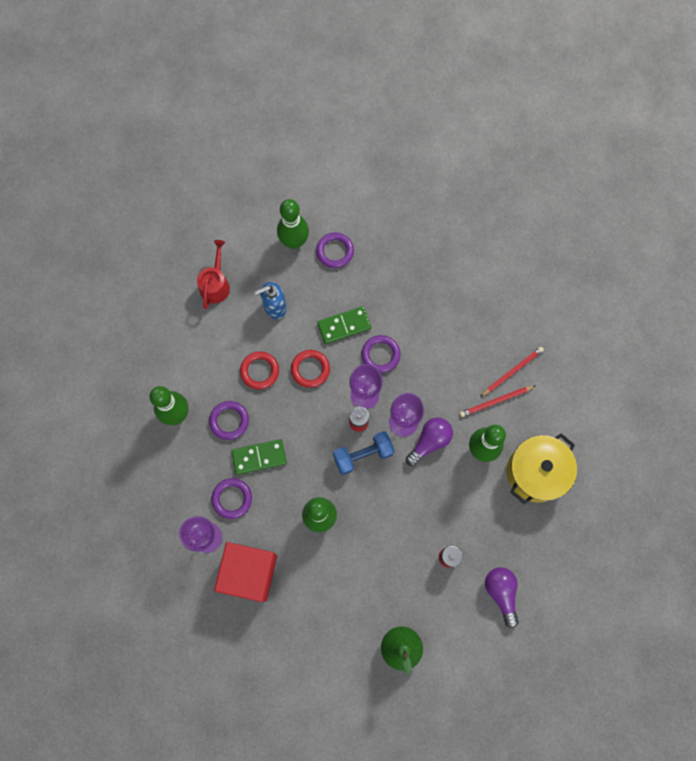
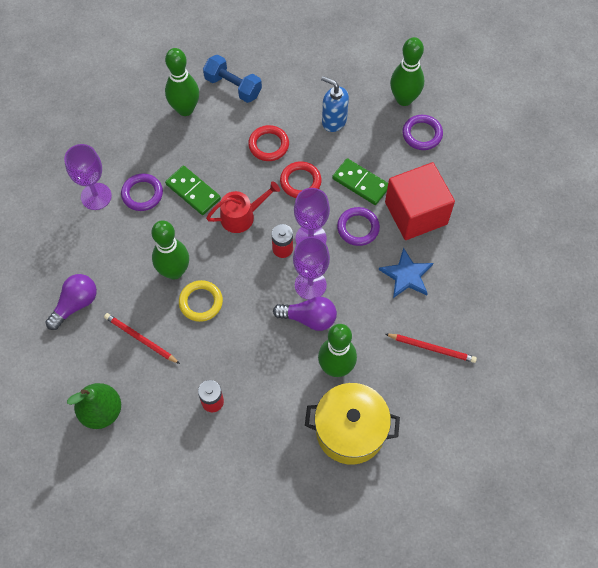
camera: 55 degrees right, 10 degrees down
red watering can [197,240,230,309] -> red watering can moved to [206,181,280,233]
purple ring [209,401,249,440] -> none
red cube [214,542,277,602] -> red cube moved to [385,162,455,240]
blue dumbbell [333,431,394,475] -> blue dumbbell moved to [203,55,262,103]
red pencil [460,386,535,417] -> red pencil moved to [104,313,180,364]
purple light bulb [485,567,519,628] -> purple light bulb moved to [46,274,97,330]
none -> yellow ring [179,280,223,322]
none -> blue star [379,247,433,298]

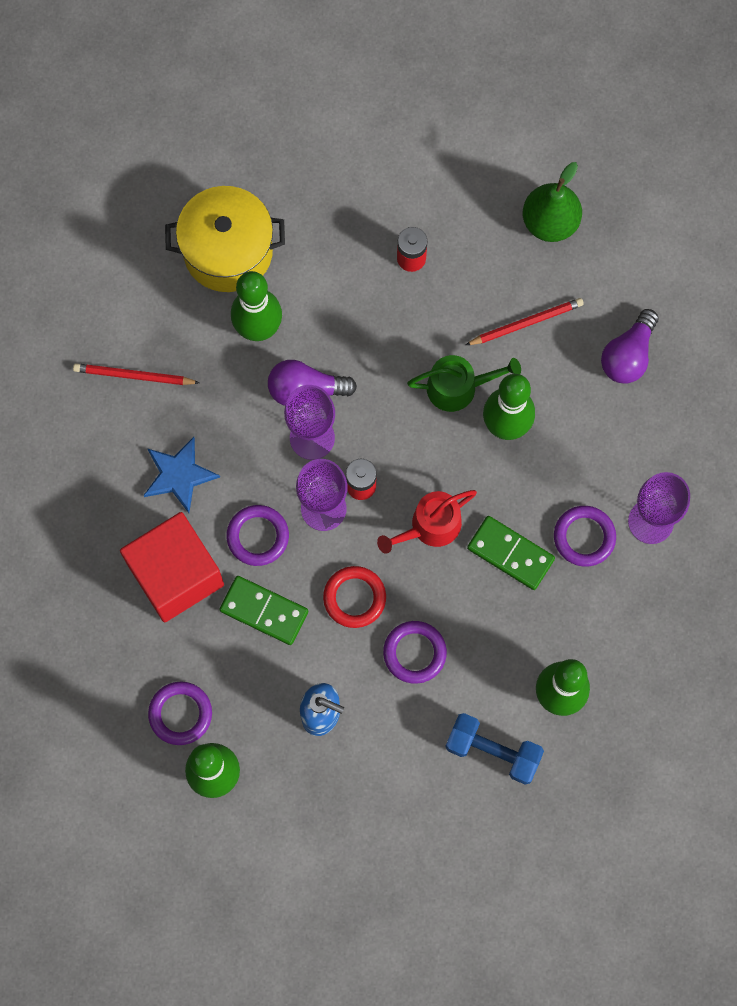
camera: 170 degrees right, 10 degrees up
red pencil [104,313,180,364] -> red pencil turned 45 degrees counterclockwise [466,298,584,345]
yellow ring [179,280,223,322] -> green watering can [407,355,521,412]
red ring [248,125,289,161] -> purple ring [383,621,447,684]

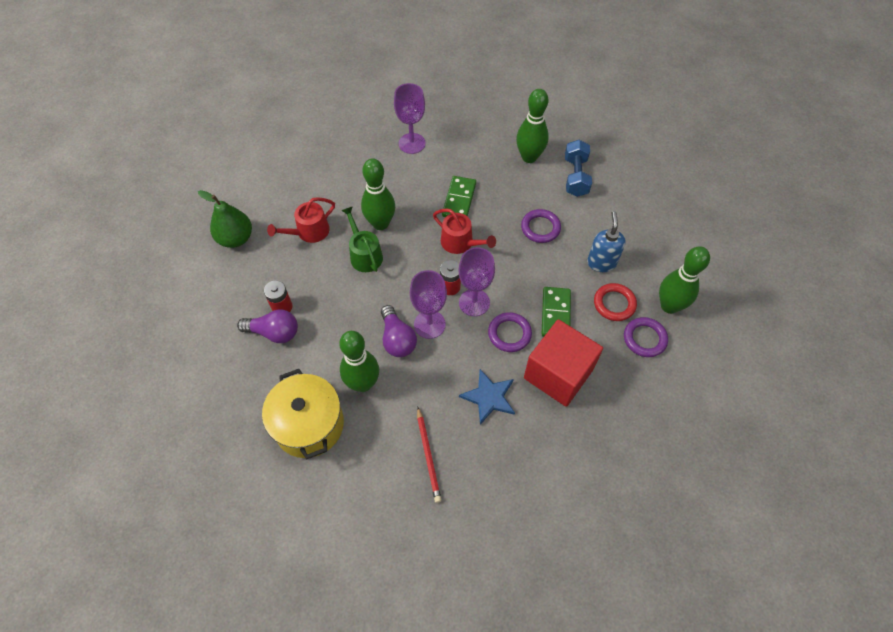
camera: 110 degrees left, 15 degrees down
red ring [323,566,386,628] -> red ring moved to [594,283,637,321]
red pencil [466,298,584,345] -> red watering can [267,197,335,243]
purple ring [554,506,616,567] -> none
purple light bulb [601,309,659,383] -> purple light bulb moved to [237,309,298,343]

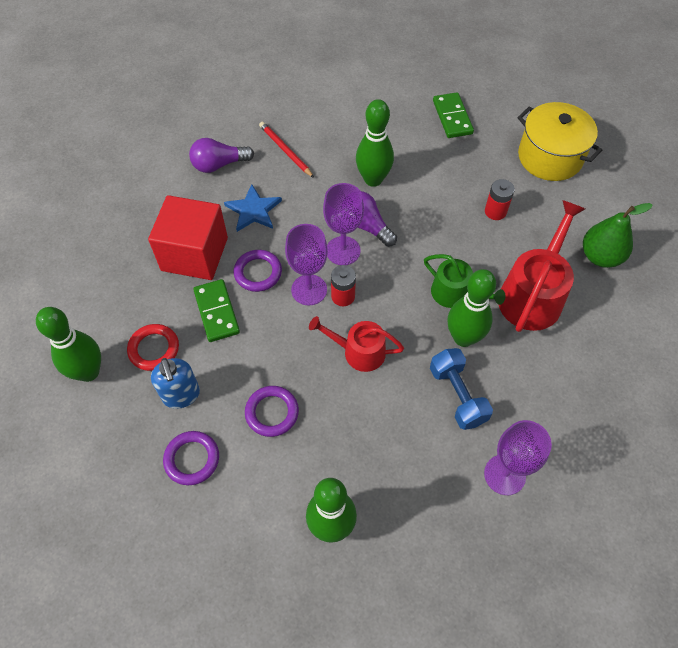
camera: 155 degrees right, 0 degrees up
purple light bulb [237,309,298,343] -> purple light bulb moved to [189,138,254,173]
yellow pot [262,369,344,459] -> yellow pot moved to [518,102,602,181]
red watering can [267,197,335,243] -> red watering can [498,200,585,332], size x1.62
green domino [442,176,476,217] -> green domino moved to [433,92,474,138]
blue dumbbell [565,140,592,197] -> blue dumbbell moved to [430,348,493,430]
purple ring [624,317,668,357] -> purple ring moved to [163,431,219,485]

